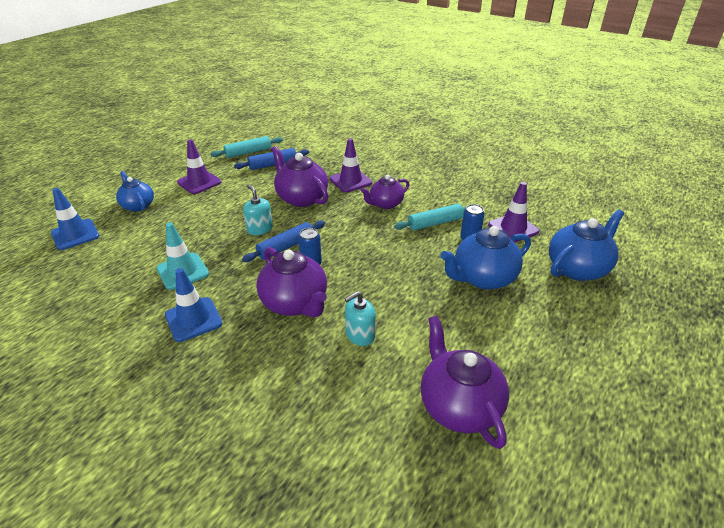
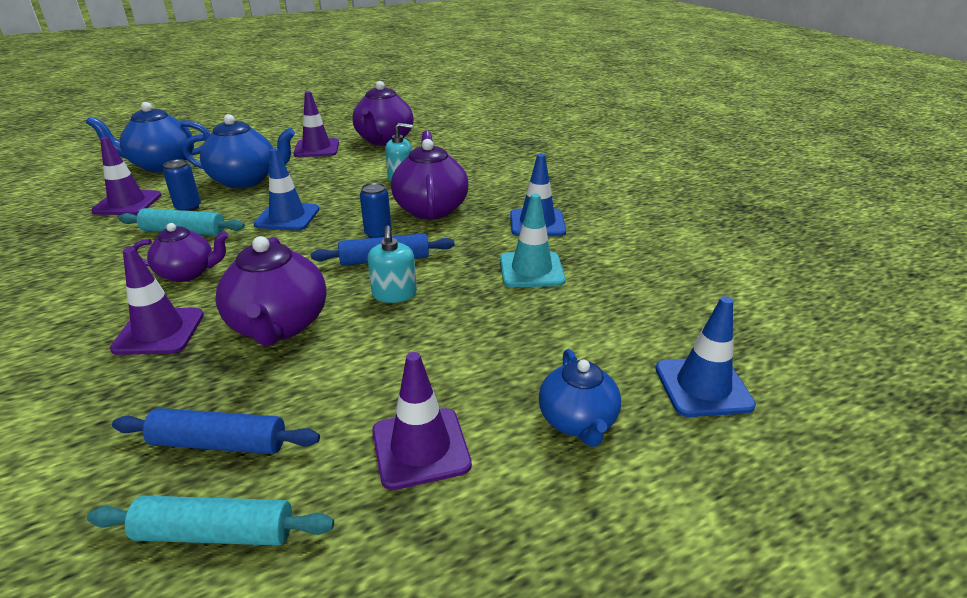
camera: 150 degrees left, 5 degrees down
none -> blue traffic cone [254,148,319,231]
none -> purple traffic cone [293,91,339,157]

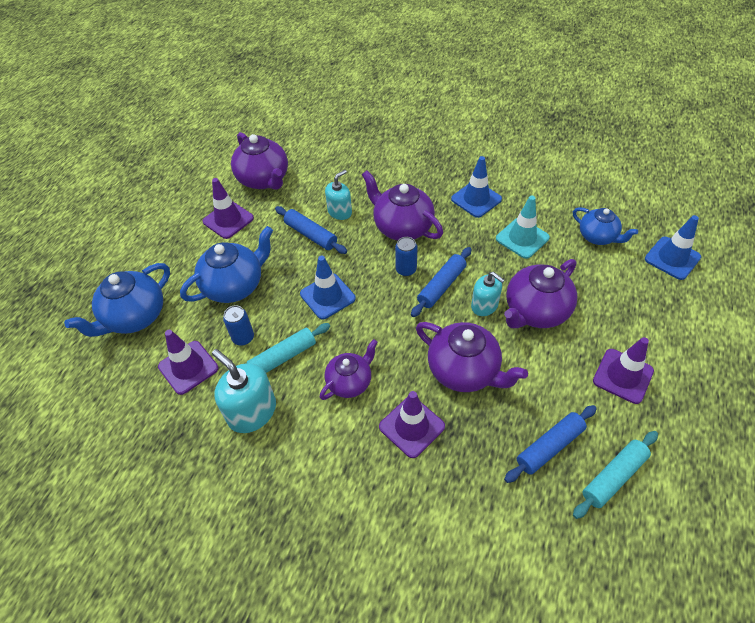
camera: 40 degrees left, 20 degrees up
blue teapot [539,349,621,447] -> blue teapot moved to [573,207,638,245]
none -> turquoise soap dispenser [212,349,276,433]
none -> blue rolling pin [275,206,347,254]
none -> purple teapot [504,259,577,328]

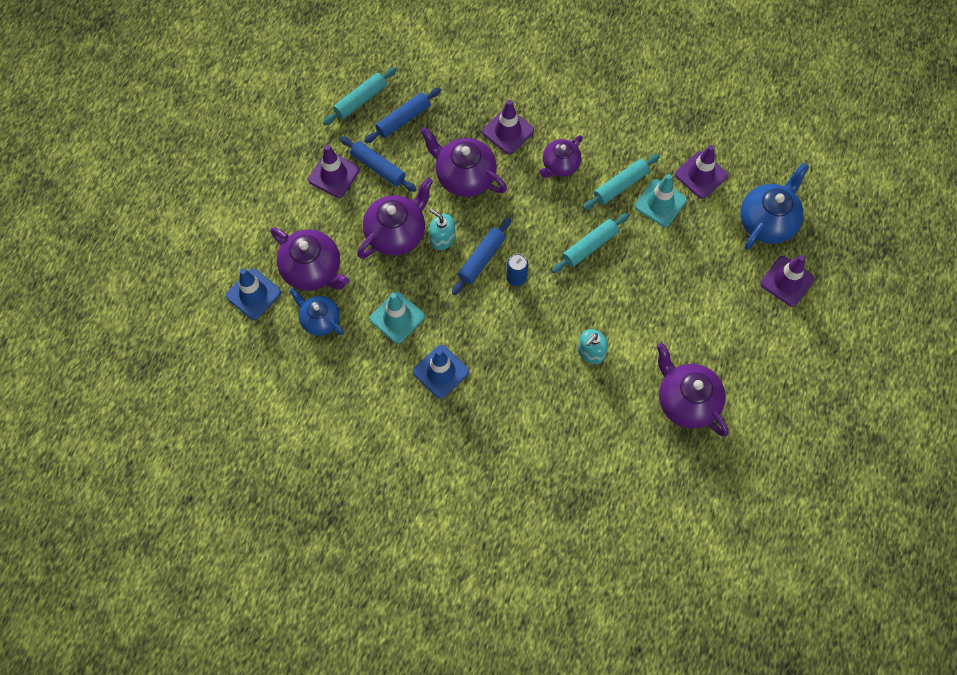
camera: 175 degrees right, 15 degrees up
blue teapot [180,226,273,303] -> none
purple traffic cone [203,178,254,239] -> purple traffic cone moved to [760,255,815,306]
turquoise soap dispenser [212,349,276,433] -> none
blue can [223,305,254,345] -> turquoise traffic cone [635,174,687,227]
blue rolling pin [275,206,347,254] -> blue rolling pin moved to [340,136,417,192]
blue traffic cone [300,255,356,319] -> turquoise rolling pin [552,213,629,273]
purple teapot [362,171,443,241] -> purple teapot moved to [271,227,349,291]

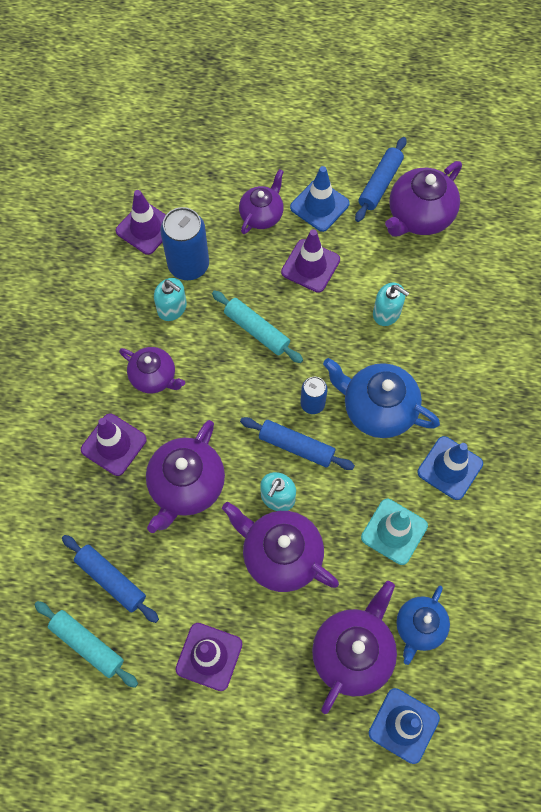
camera: 100 degrees left, 0 degrees up
blue rolling pin [340,136,417,192] -> blue rolling pin moved to [355,137,407,222]
turquoise rolling pin [583,154,660,210] -> turquoise soap dispenser [154,278,187,321]
turquoise traffic cone [635,174,687,227] -> blue can [160,207,209,280]
blue teapot [740,163,809,250] -> blue teapot moved to [323,358,440,438]
purple traffic cone [760,255,815,306] -> purple traffic cone moved to [281,229,340,293]
none -> purple teapot [239,169,284,234]
none -> blue traffic cone [290,166,350,232]

